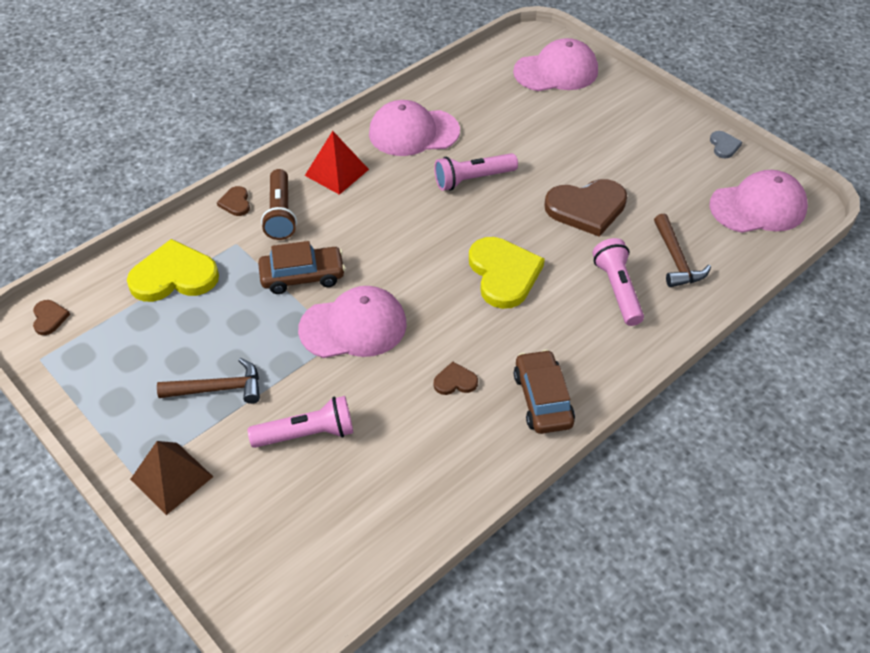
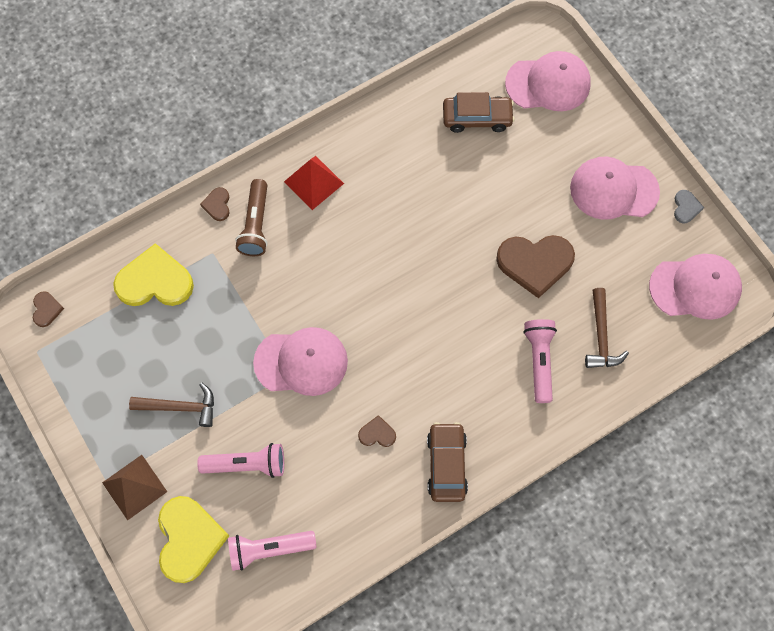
camera: 10 degrees right, 20 degrees up
brown car [258,241,345,294] -> brown car moved to [443,92,515,133]
pink cap [369,100,460,156] -> pink cap moved to [570,157,660,220]
pink flashlight [434,153,518,191] -> pink flashlight moved to [228,531,317,571]
yellow heart [469,237,545,309] -> yellow heart moved to [158,496,230,583]

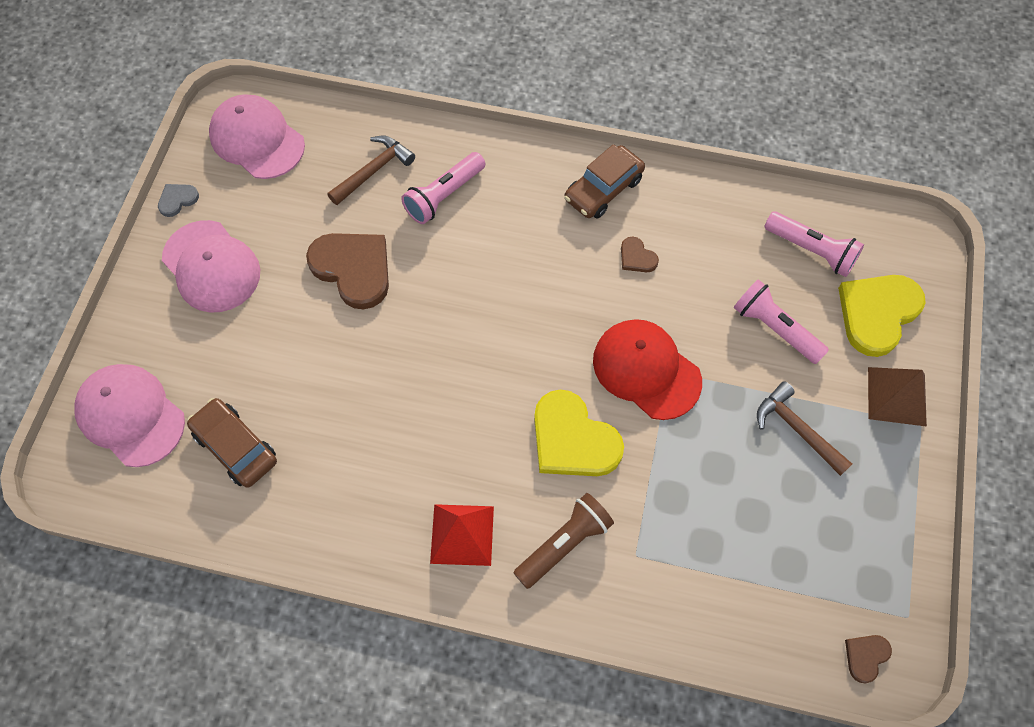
camera: 135 degrees left, 5 degrees down
yellow heart [113,243,194,306] -> yellow heart moved to [534,390,624,476]
brown heart [200,187,230,221] -> none
pink cap [253,327,348,396] -> red cap [593,319,702,420]

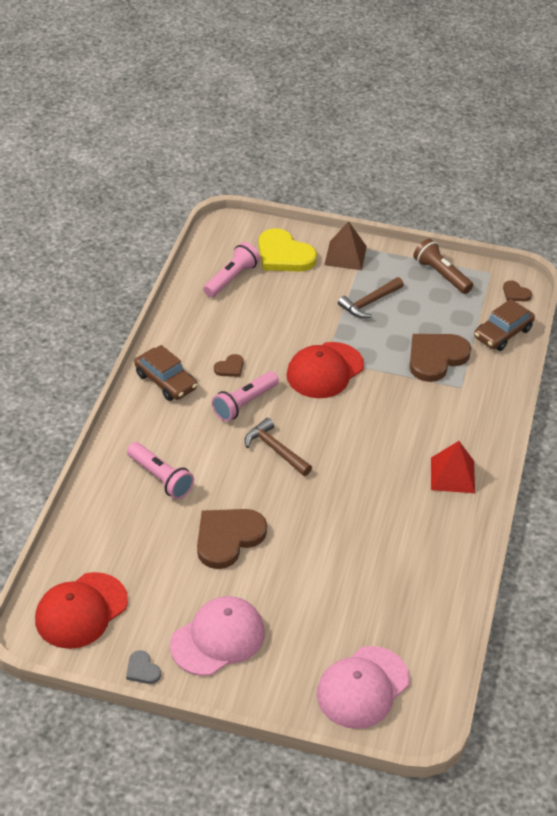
camera: 90 degrees left, 20 degrees down
brown car [187,398,277,488] -> brown car moved to [474,299,535,351]
pink cap [209,94,305,179] -> red cap [35,572,128,649]
brown hammer [327,136,415,205] -> brown hammer moved to [245,418,312,476]
brown flashlight [513,493,614,589] -> brown flashlight moved to [413,239,473,294]
yellow heart [534,390,624,476] -> none
pink flashlight [734,279,829,364] -> pink flashlight moved to [212,371,279,422]
none -> brown heart [410,334,471,382]

